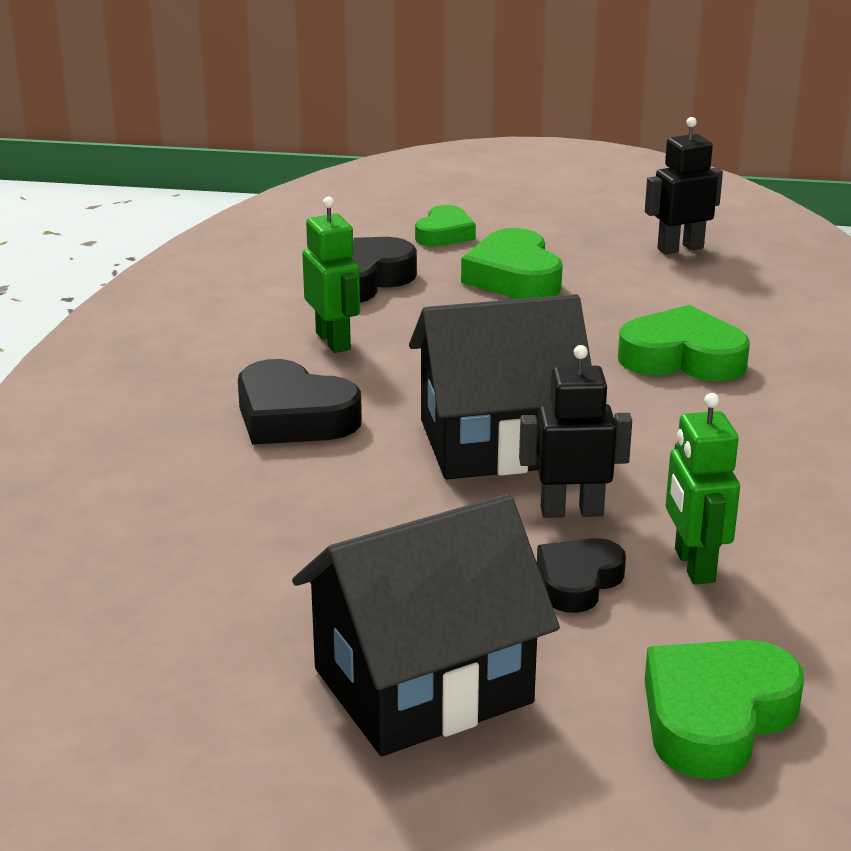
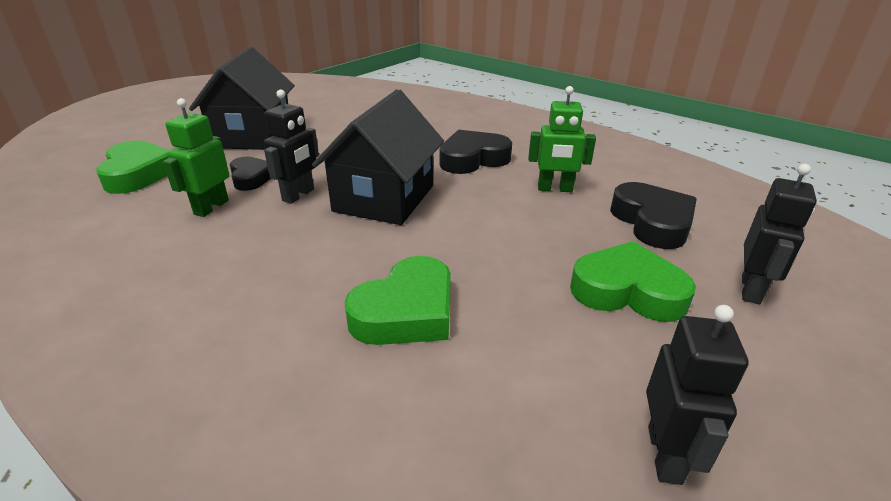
camera: 120 degrees right, 5 degrees up
green heart [415,205,476,247] -> black robot [742,164,817,304]
green robot [666,393,740,585] -> green robot turned 90 degrees counterclockwise [163,98,229,217]

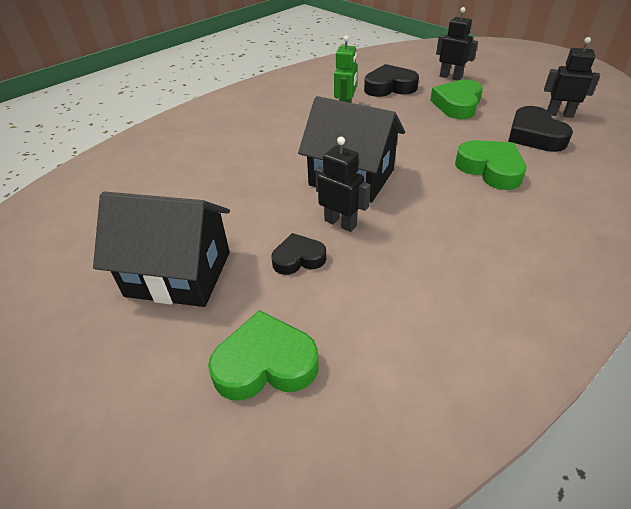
camera: 80 degrees left, 10 degrees up
green robot [163,98,229,217] -> none
black heart [439,130,512,174] -> black heart moved to [508,106,573,152]

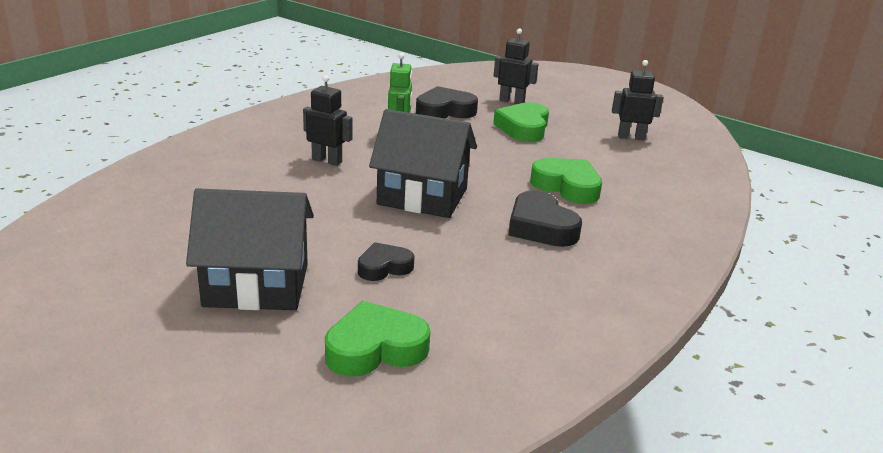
camera: 15 degrees left, 15 degrees down
black robot [315,137,371,232] -> black robot moved to [303,75,352,166]
black heart [508,106,573,152] -> black heart moved to [508,190,582,247]

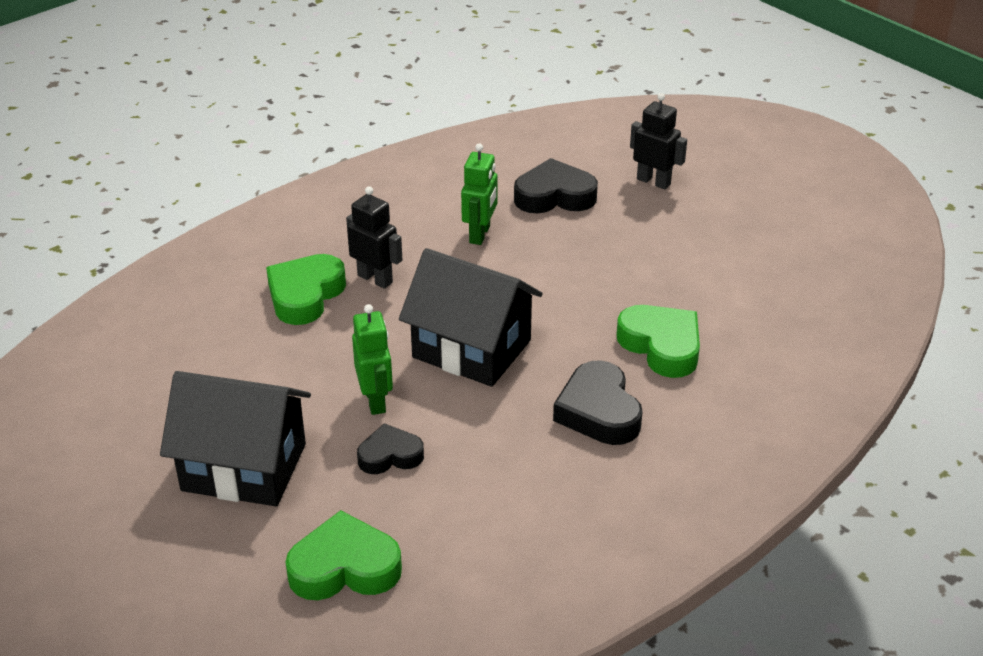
camera: 15 degrees right, 10 degrees up
green heart [493,102,549,142] -> green heart moved to [266,254,346,325]
black robot [612,60,664,140] -> none
none -> green robot [352,304,393,415]

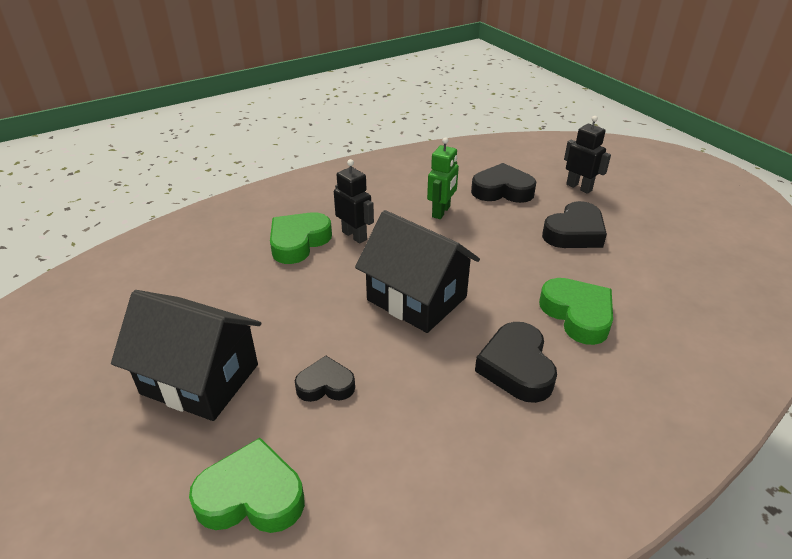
camera: 10 degrees right, 0 degrees up
green robot [352,304,393,415] -> none
none -> black heart [542,201,607,248]

